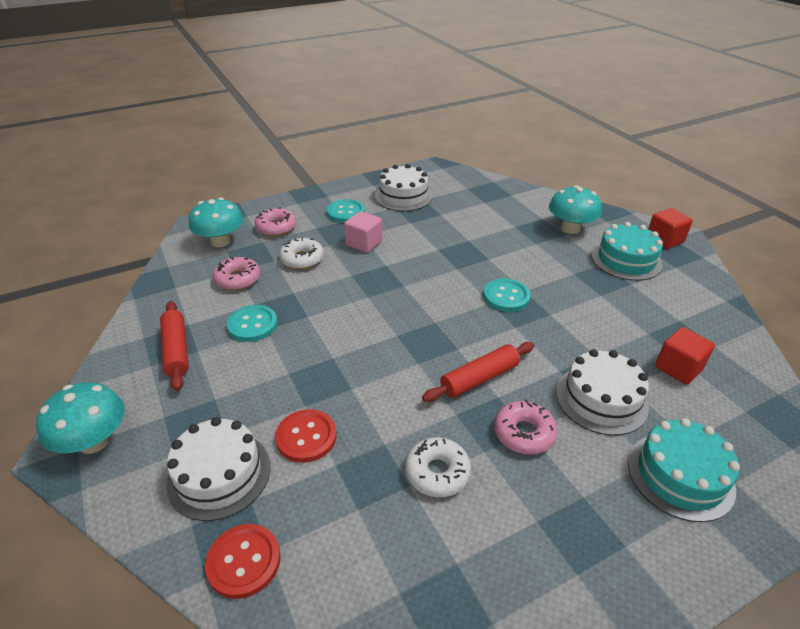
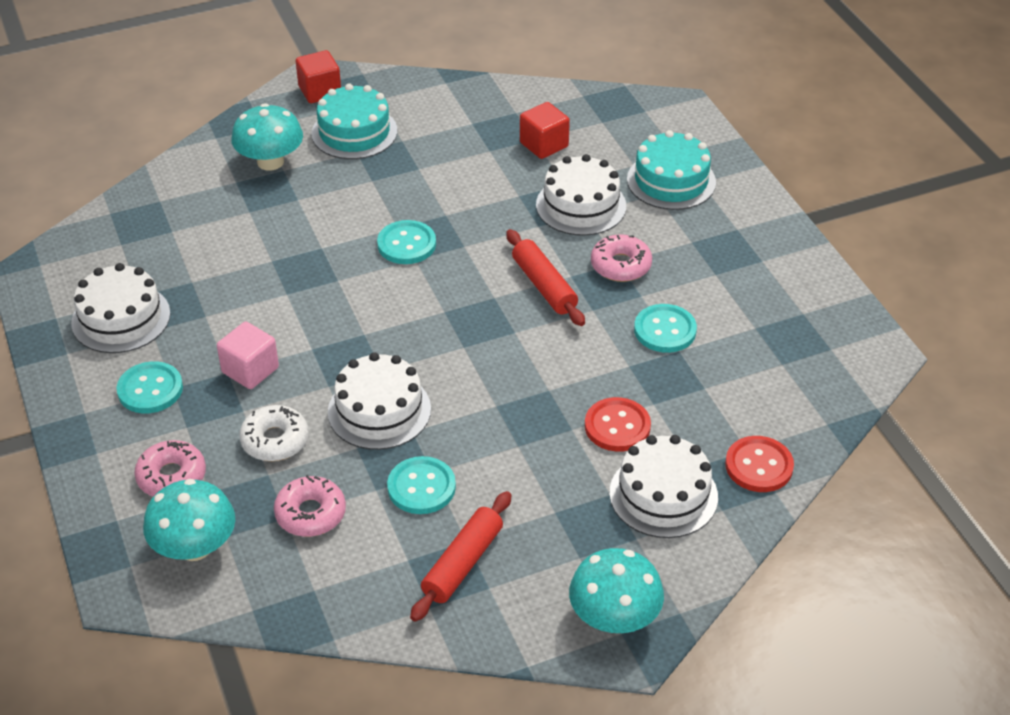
camera: 85 degrees left, 5 degrees up
red rolling pin [160,301,189,391] -> red rolling pin turned 45 degrees counterclockwise [410,491,512,622]
white donut [405,437,471,497] -> turquoise button [634,304,697,353]
none -> white cake [328,352,431,450]

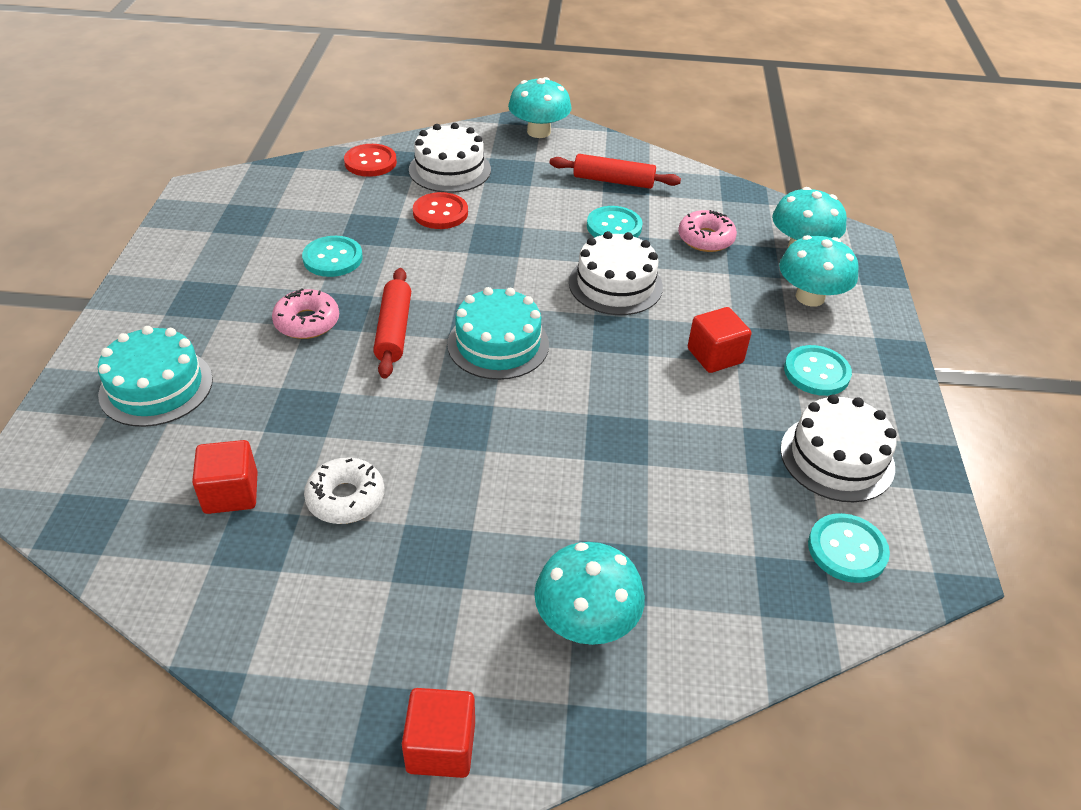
camera: 155 degrees left, 0 degrees up
pink donut [134,440,206,497] -> turquoise mushroom [779,235,859,307]
pink cube [217,322,279,389] -> red cube [688,307,751,373]
white donut [239,405,309,461] -> white donut moved to [304,458,384,524]
turquoise cake [311,83,397,159] -> turquoise cake moved to [447,287,549,380]
turquoise button [377,220,436,264] -> turquoise button moved to [808,513,890,583]
red rolling pin [410,491,512,622] -> red rolling pin turned 45 degrees clockwise [550,154,681,189]
white cake [536,154,626,236] -> none

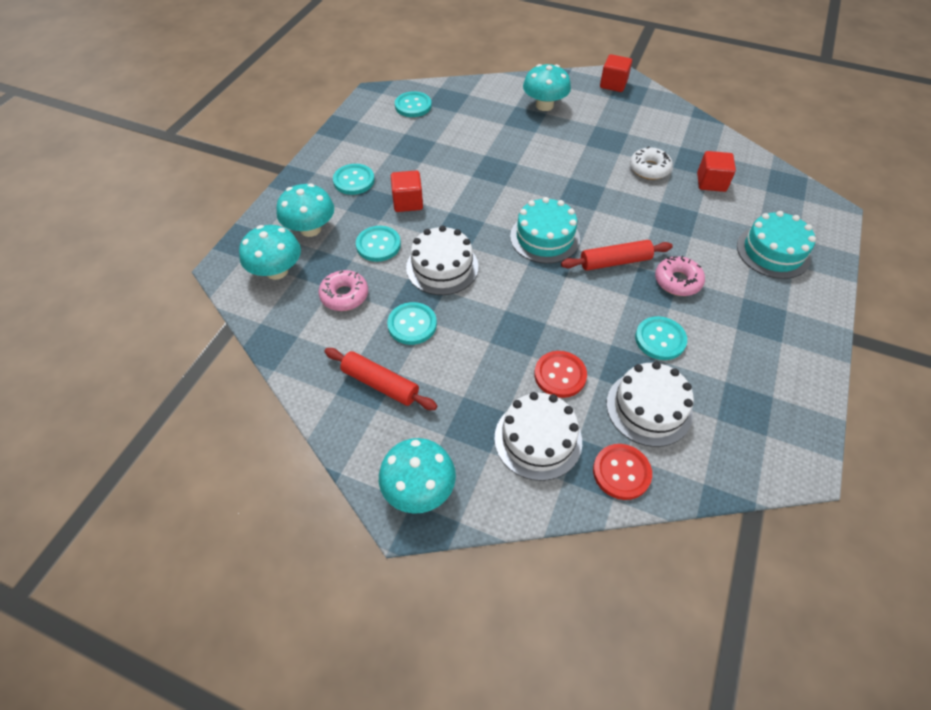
camera: 160 degrees left, 10 degrees up
red rolling pin [373,268,411,379] -> red rolling pin turned 60 degrees clockwise [561,240,673,271]
white cake [780,394,897,502] -> white cake moved to [607,362,694,447]
none -> turquoise button [356,226,401,262]

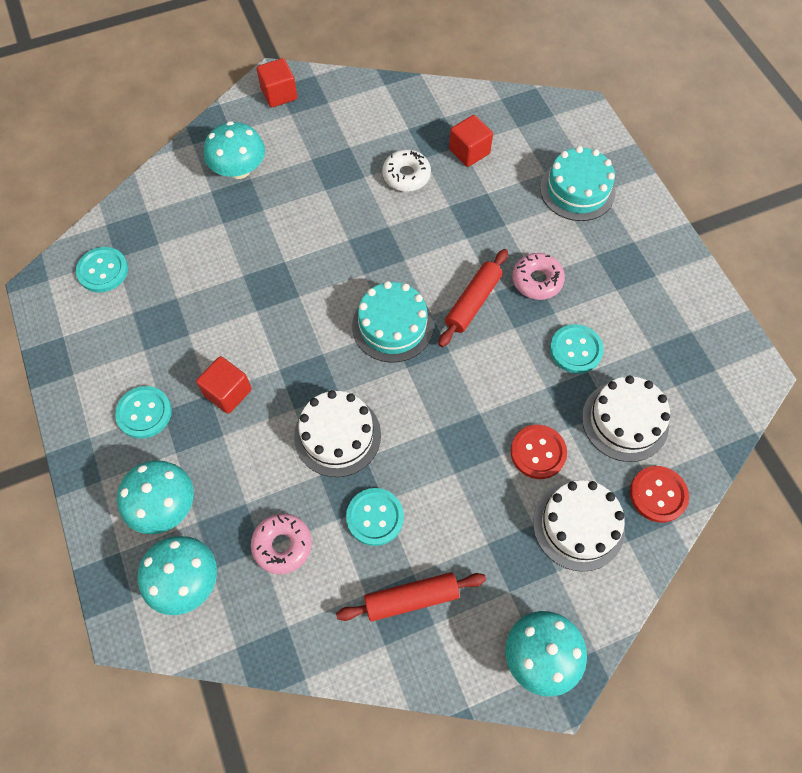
camera: 45 degrees left, 10 degrees up
turquoise button [356,226,401,262] -> none

